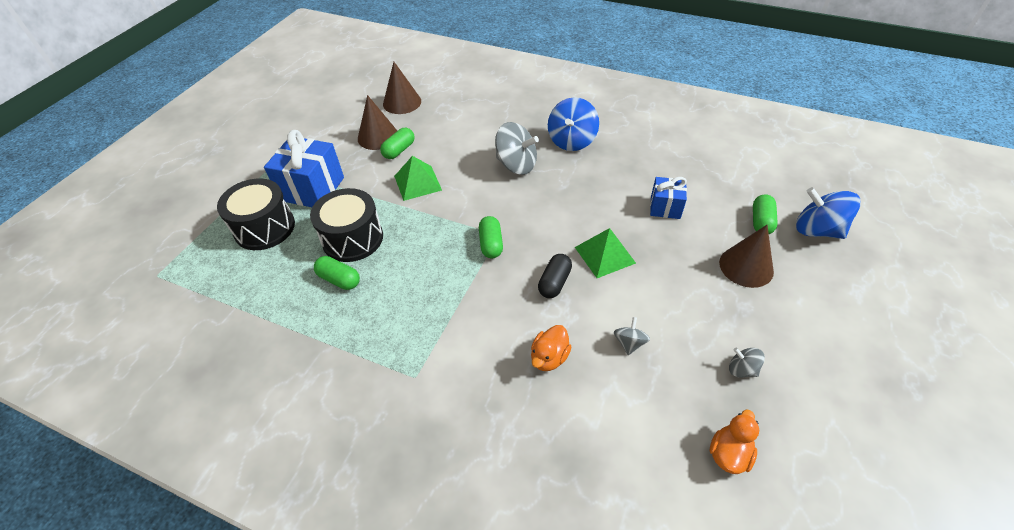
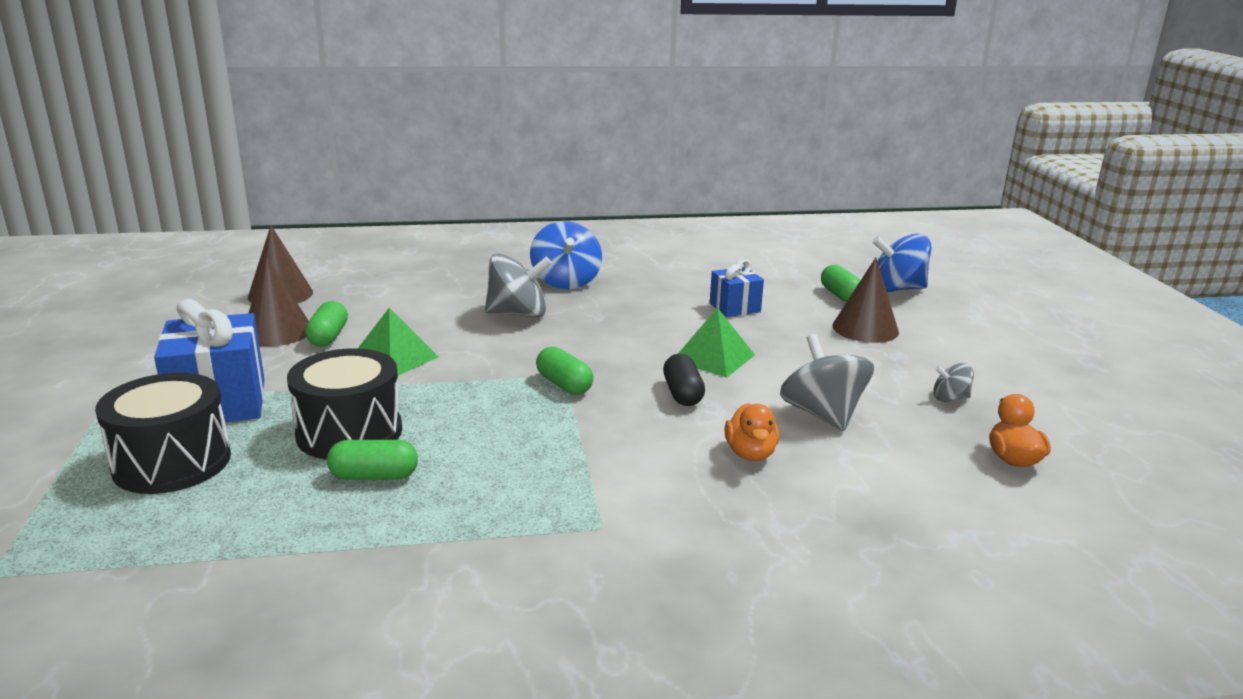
camera: 35 degrees left, 25 degrees down
grey spinning top [614,317,650,355] -> grey spinning top [780,334,874,431], size x1.97

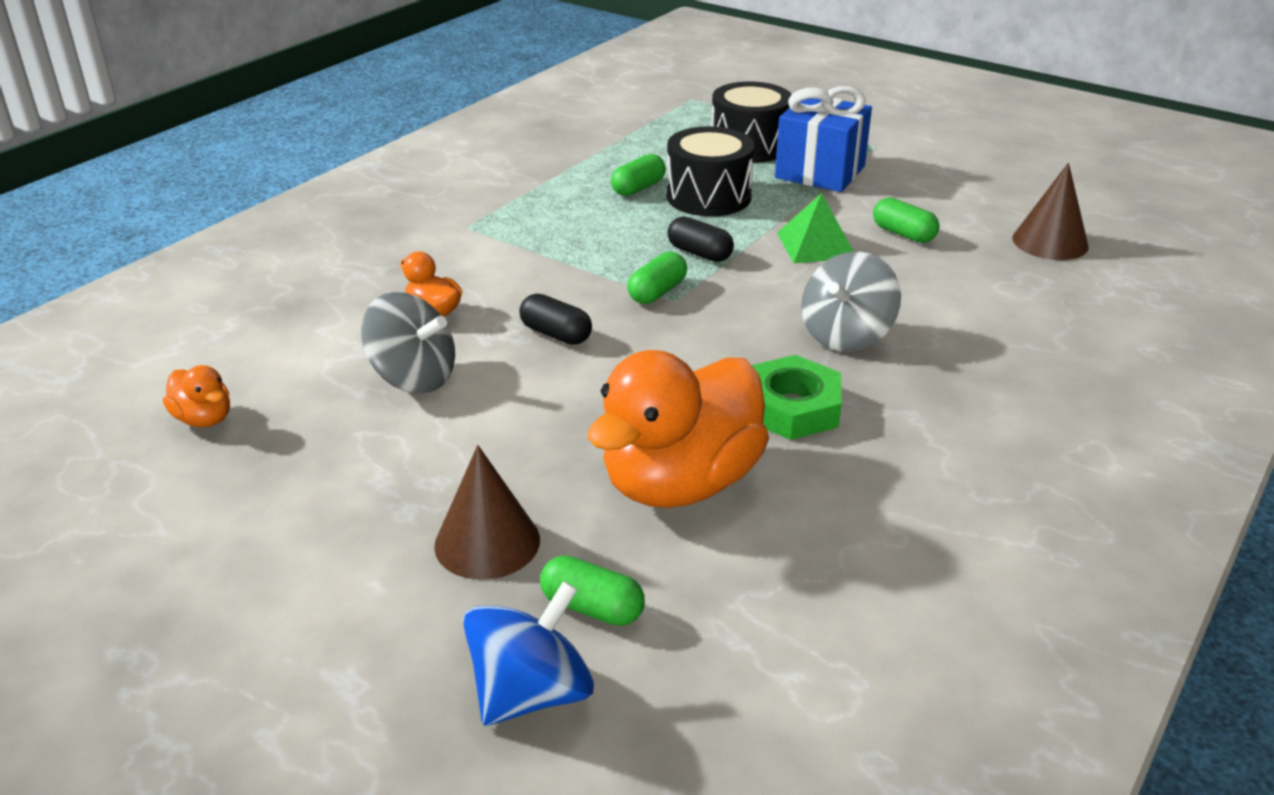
camera: 135 degrees right, 10 degrees up
brown cone [249,257,309,346] -> none
blue spinning top [530,221,602,289] -> none
green capsule [536,347,593,395] -> green capsule turned 60 degrees counterclockwise [627,251,687,304]
green pyramid [678,308,755,377] -> none
blue gift [710,259,764,317] -> orange duck [587,350,769,508]
grey spinning top [933,363,974,402] -> none
none -> black capsule [667,217,734,262]
none -> green nut [752,355,842,440]

